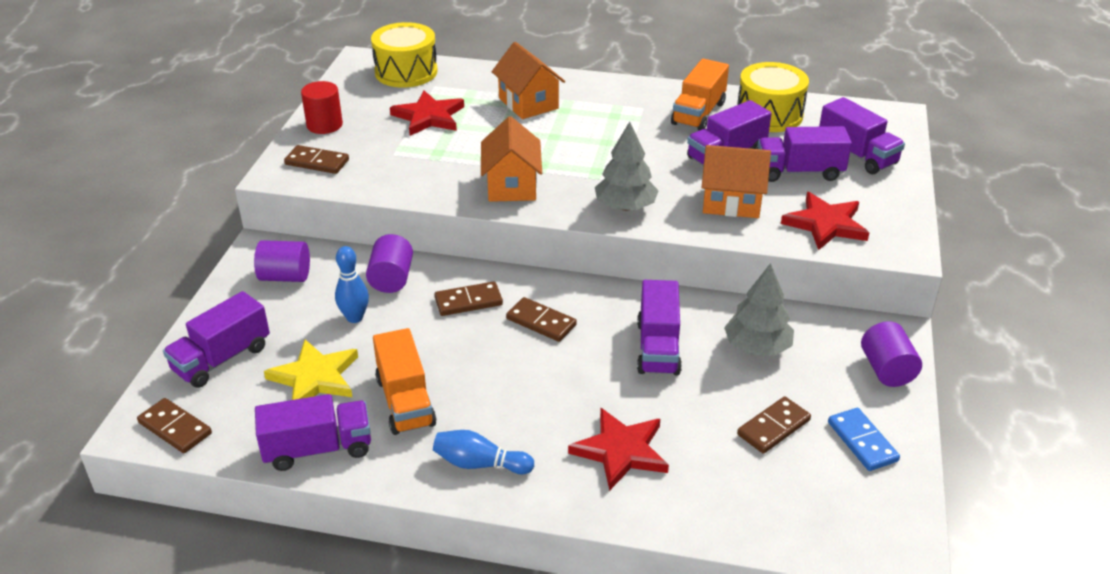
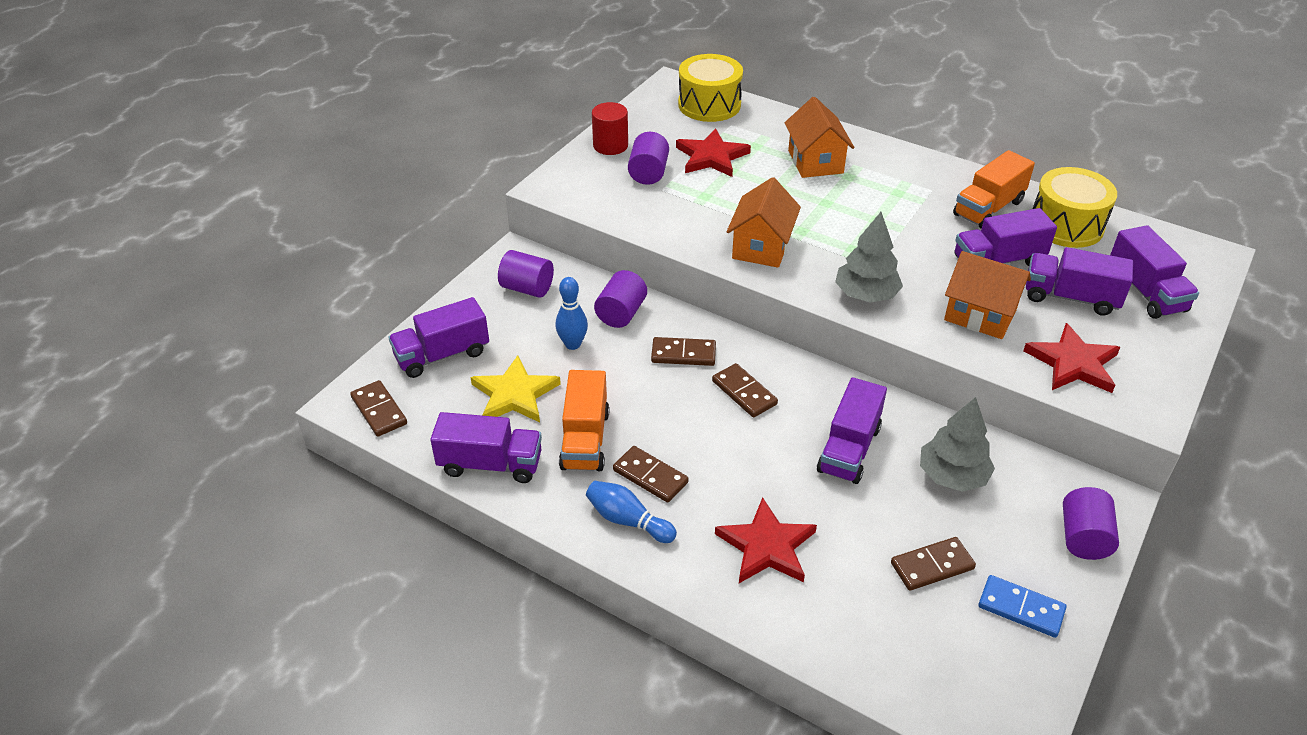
camera: 20 degrees right, 5 degrees up
brown domino [284,145,349,174] -> brown domino moved to [613,446,689,503]
blue domino [828,408,900,471] -> blue domino turned 60 degrees counterclockwise [978,575,1066,638]
none -> purple cylinder [628,132,669,185]

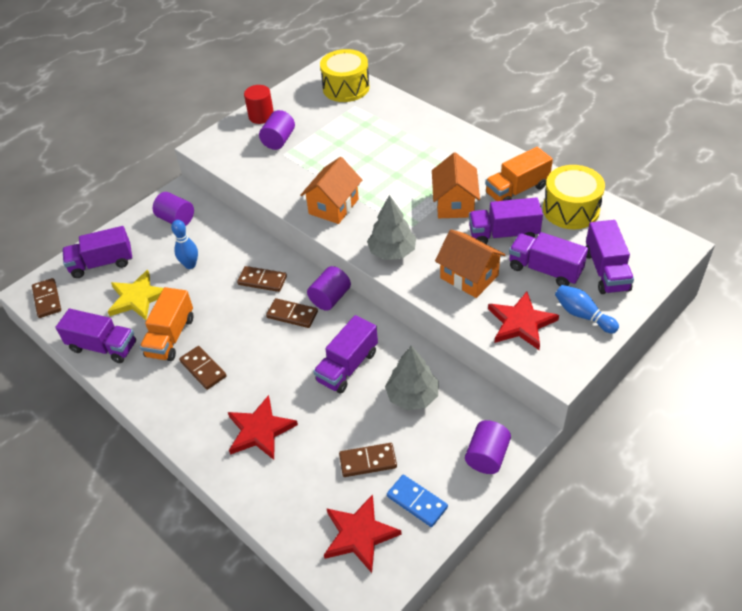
camera: 15 degrees right, 5 degrees up
blue bowling pin [586,481,677,543] -> blue bowling pin moved to [555,285,619,334]
purple cylinder [594,270,647,328] -> purple cylinder moved to [307,266,351,311]
red star [676,128,751,177] -> red star moved to [324,494,402,573]
brown domino [712,363,778,417] -> brown domino turned 45 degrees counterclockwise [266,298,318,328]
orange house [785,97,854,178] -> orange house moved to [432,152,480,218]

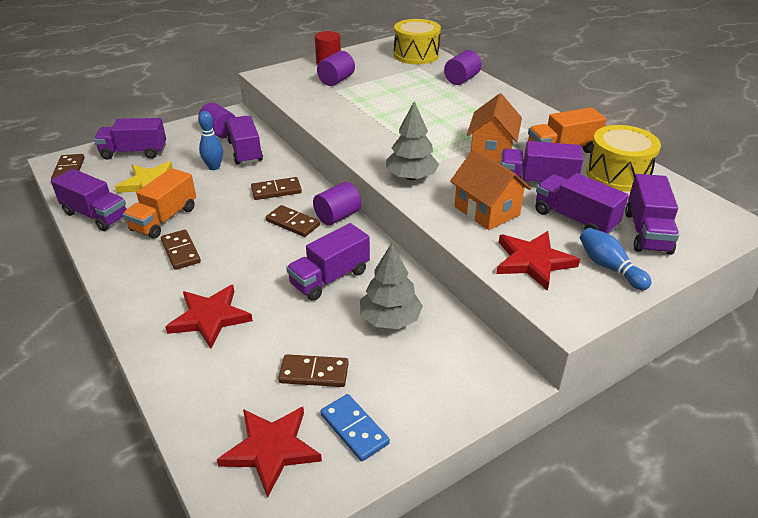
camera: 10 degrees right, 10 degrees down
brown domino [237,266,287,292] -> brown domino turned 45 degrees counterclockwise [251,177,302,200]
orange house [300,157,362,224] -> none
purple cylinder [465,420,511,474] -> purple cylinder moved to [444,50,481,85]
none -> purple truck [227,116,263,165]

